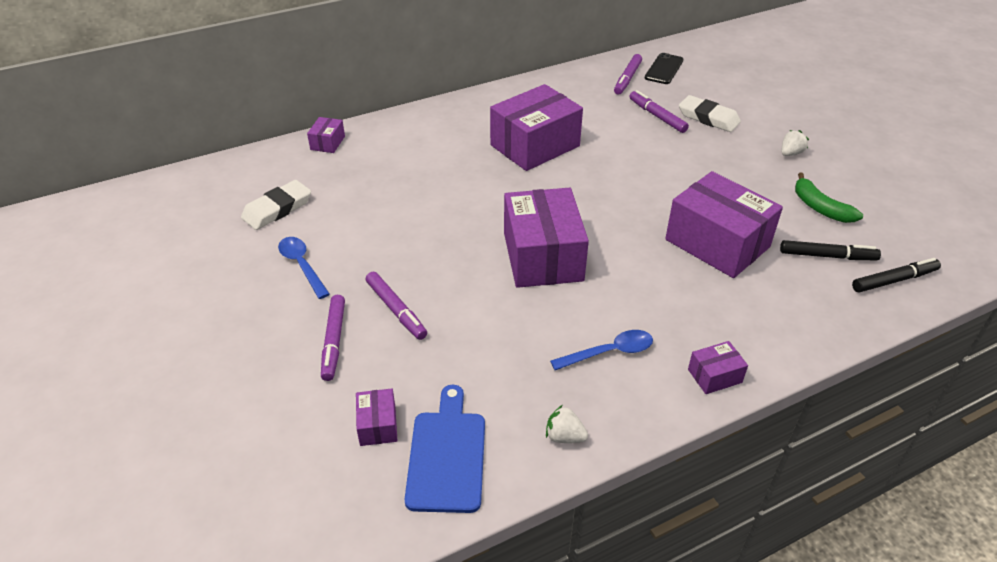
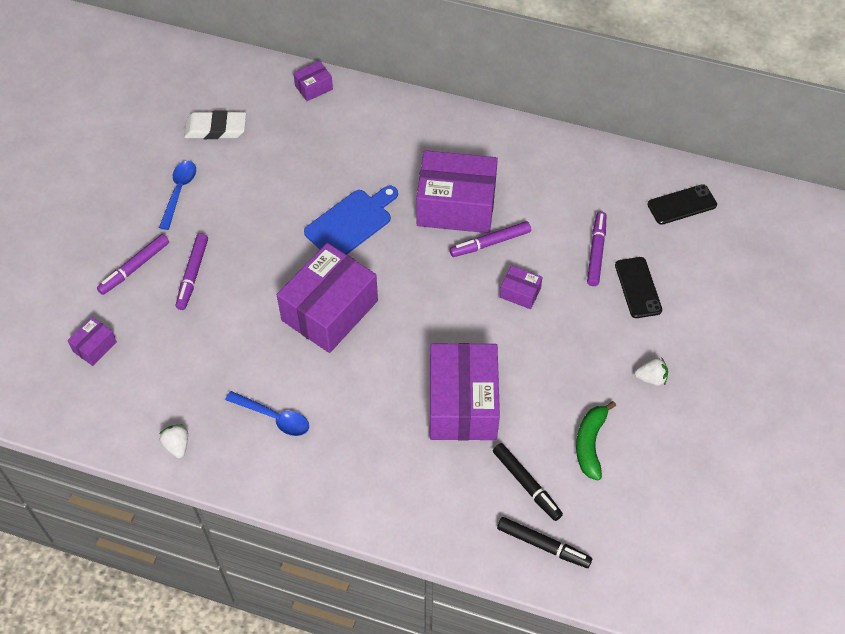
camera: 45 degrees right, 15 degrees up
blue cutting board [405,385,485,513] -> blue cutting board moved to [304,185,398,255]
purple marker [614,54,642,95] -> purple marker moved to [450,221,531,257]
white eraser [679,95,741,132] -> black phone [615,257,662,318]
purple box [688,341,748,394] -> purple box moved to [500,265,543,309]

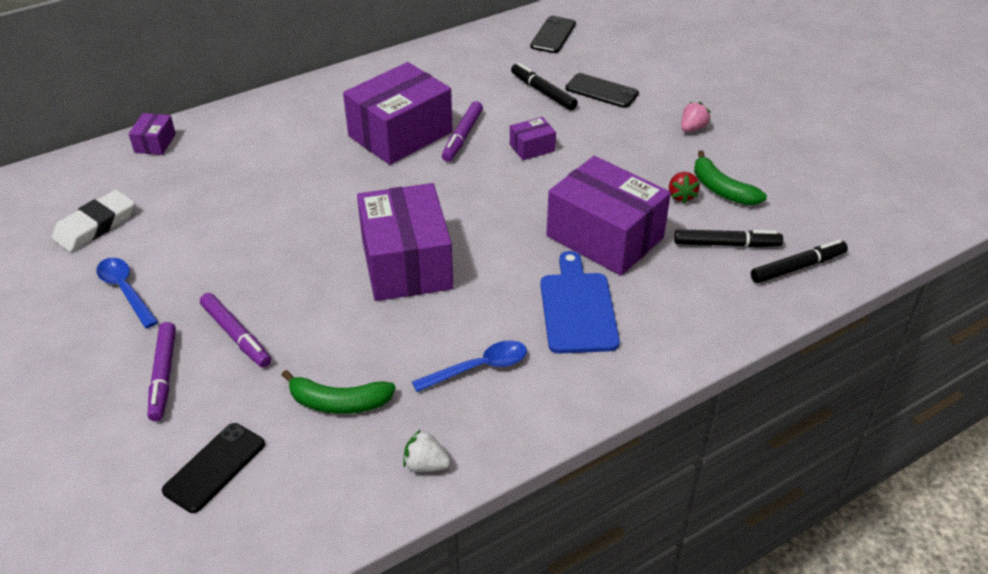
camera: 50 degrees left, 15 degrees down
purple box [67,317,117,366] -> black phone [162,423,265,513]
blue cutting board [304,185,398,255] -> blue cutting board moved to [540,251,620,354]
purple marker [587,211,606,286] -> black marker [511,63,578,110]
white strawberry [635,357,668,386] -> pink strawberry [681,102,711,132]
none -> green banana [282,370,396,414]
none -> red strawberry [669,172,700,204]

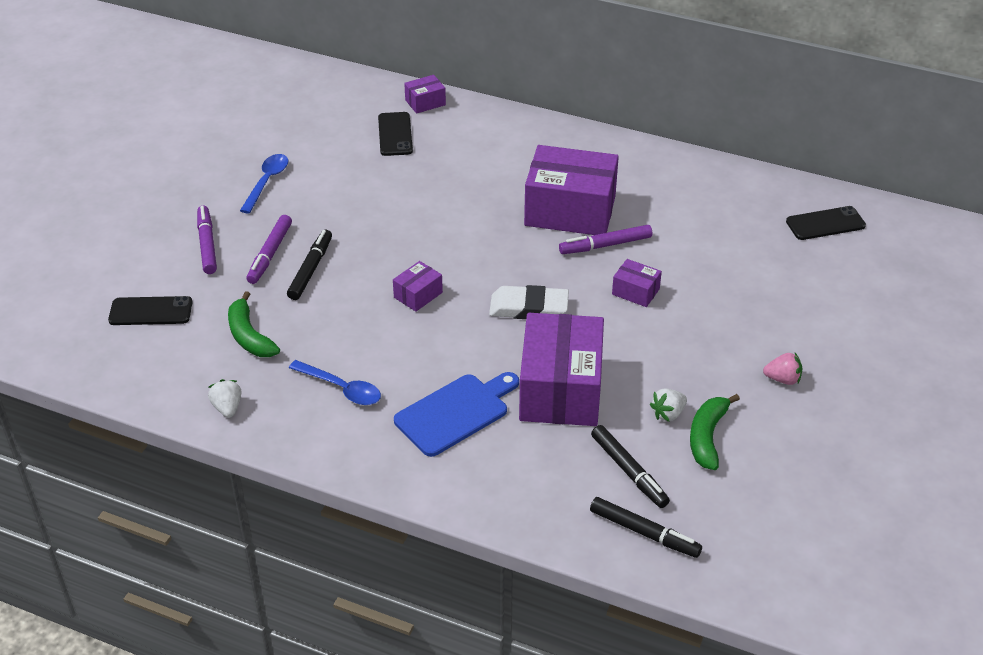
camera: 55 degrees right, 0 degrees up
white eraser [52,190,135,252] -> white eraser moved to [489,285,569,319]
purple marker [148,322,176,421] -> purple marker turned 120 degrees clockwise [197,206,217,274]
purple box [357,183,453,301] -> purple box [393,261,443,312], size x0.44
black marker [511,63,578,110] -> black marker moved to [287,230,332,300]
black phone [565,73,639,108] -> black phone moved to [378,112,413,156]
red strawberry [669,172,700,204] -> white strawberry [650,388,687,422]

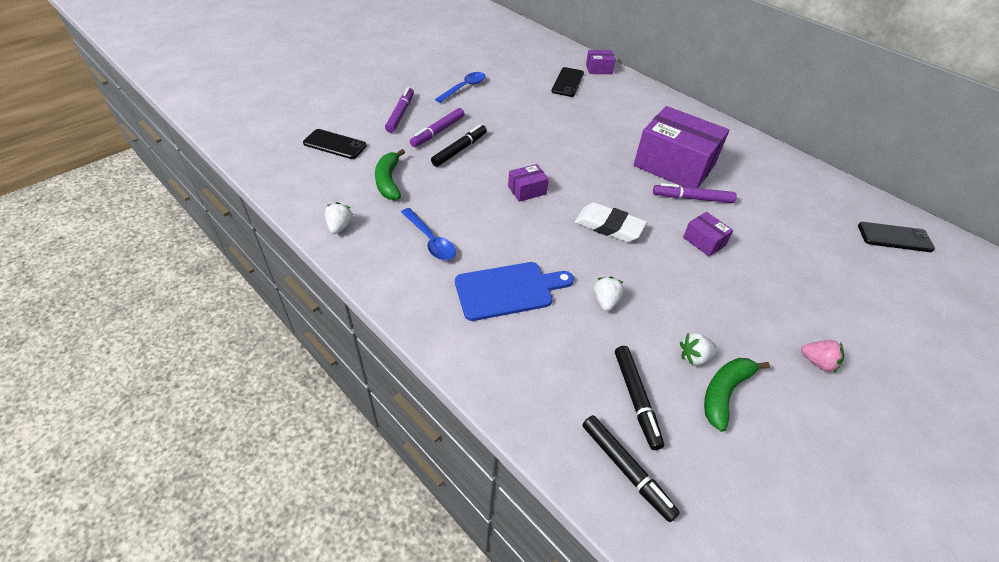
camera: 20 degrees right, 5 degrees up
purple box [519,313,604,426] -> white strawberry [594,277,624,311]

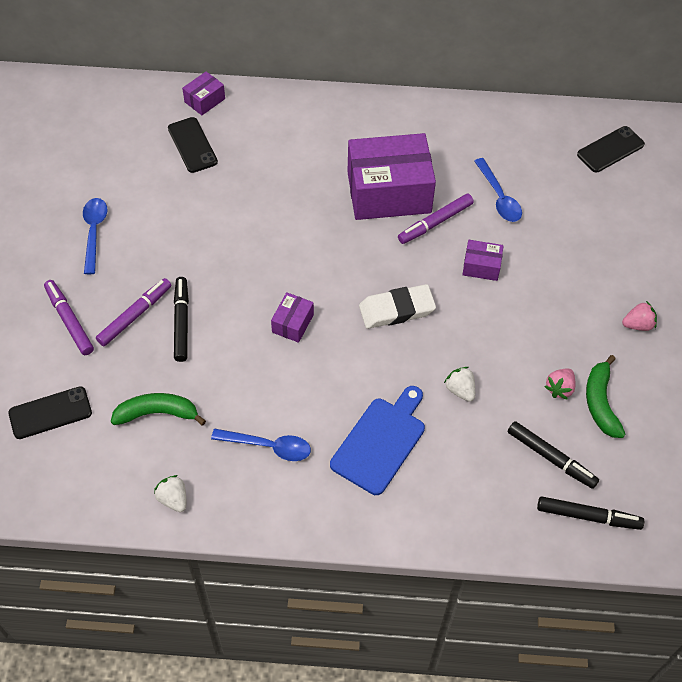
camera: 40 degrees left, 10 degrees up
green banana [375,149,405,200] -> green banana turned 135 degrees clockwise [111,393,206,425]
purple marker [410,108,465,147] -> purple marker turned 135 degrees counterclockwise [96,278,171,346]
white strawberry [680,333,718,366] -> pink strawberry [544,368,576,400]
none -> blue spoon [474,158,522,222]

